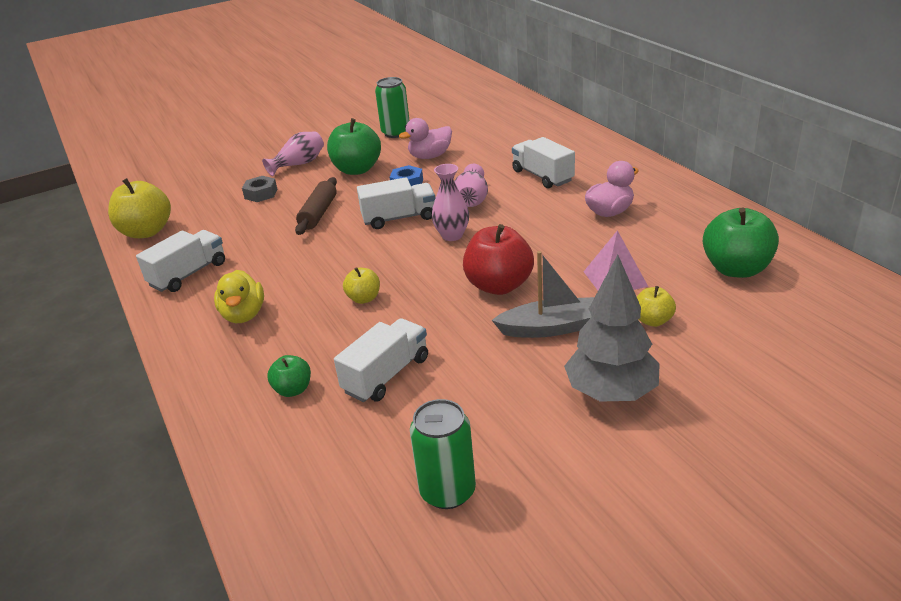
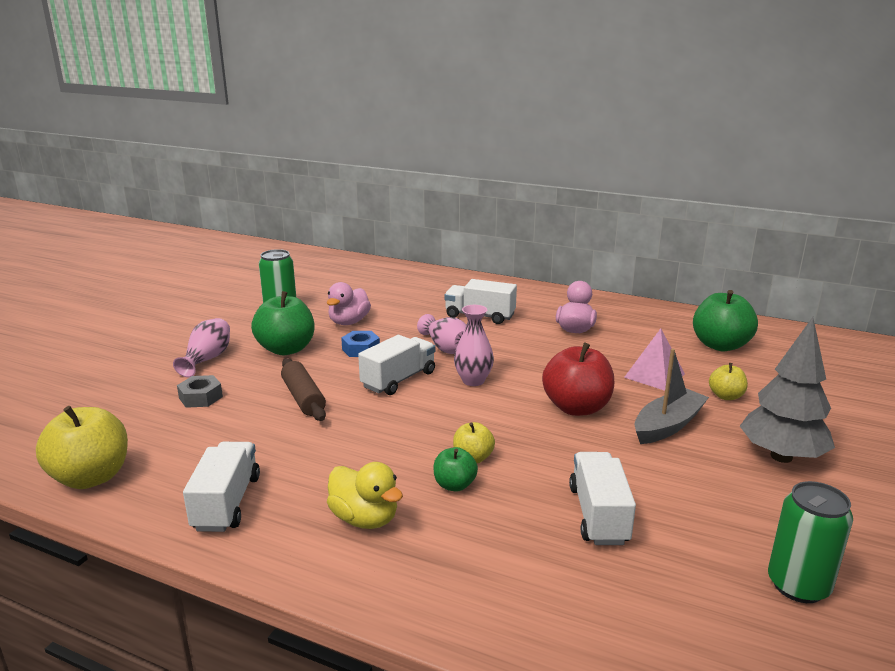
camera: 40 degrees left, 10 degrees down
green apple [267,355,311,397] -> green apple moved to [433,447,478,492]

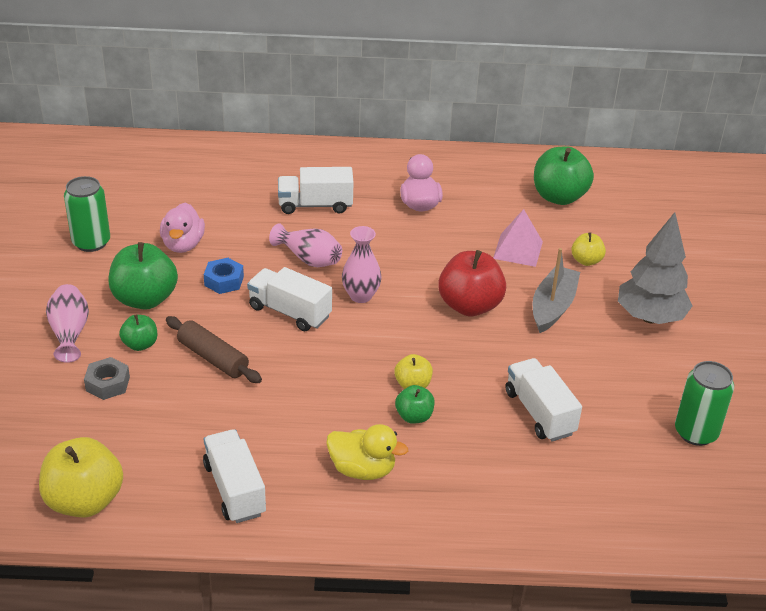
camera: 25 degrees left, 15 degrees up
white truck [358,335,435,395] -> white truck turned 75 degrees counterclockwise [247,267,332,331]
none -> green apple [119,314,157,351]

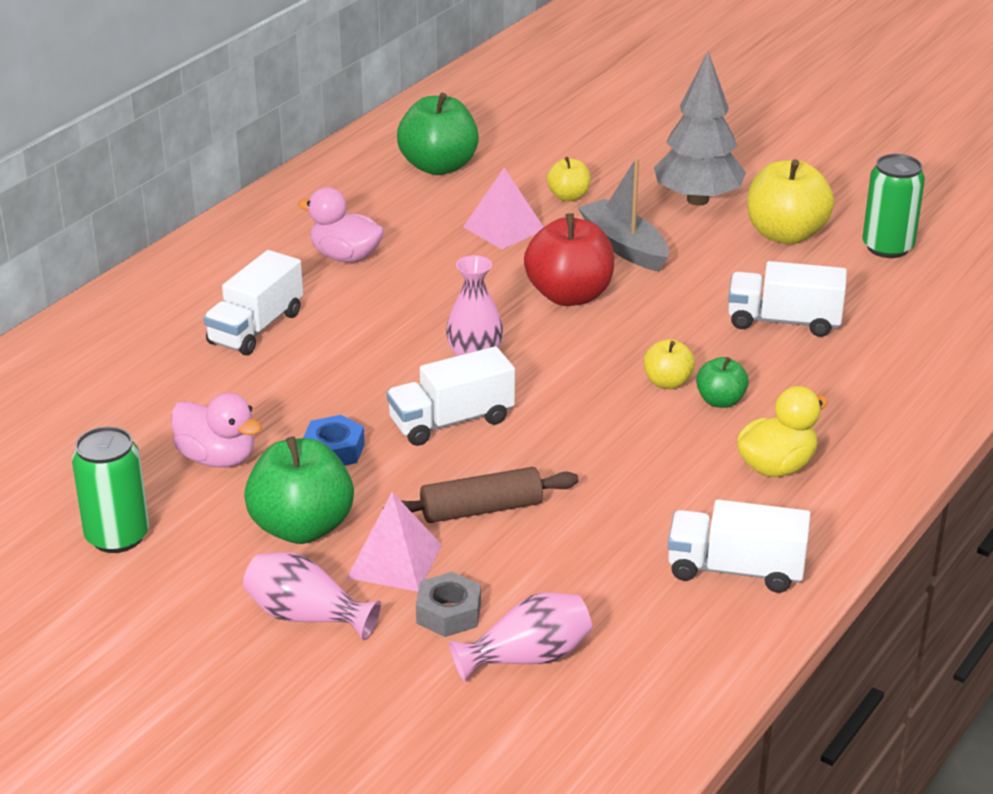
camera: 55 degrees left, 5 degrees down
yellow apple [39,437,123,518] -> yellow apple moved to [747,159,834,244]
green apple [119,314,157,351] -> pink pyramid [347,492,442,592]
pink vase [269,223,342,267] -> pink vase moved to [449,593,592,682]

